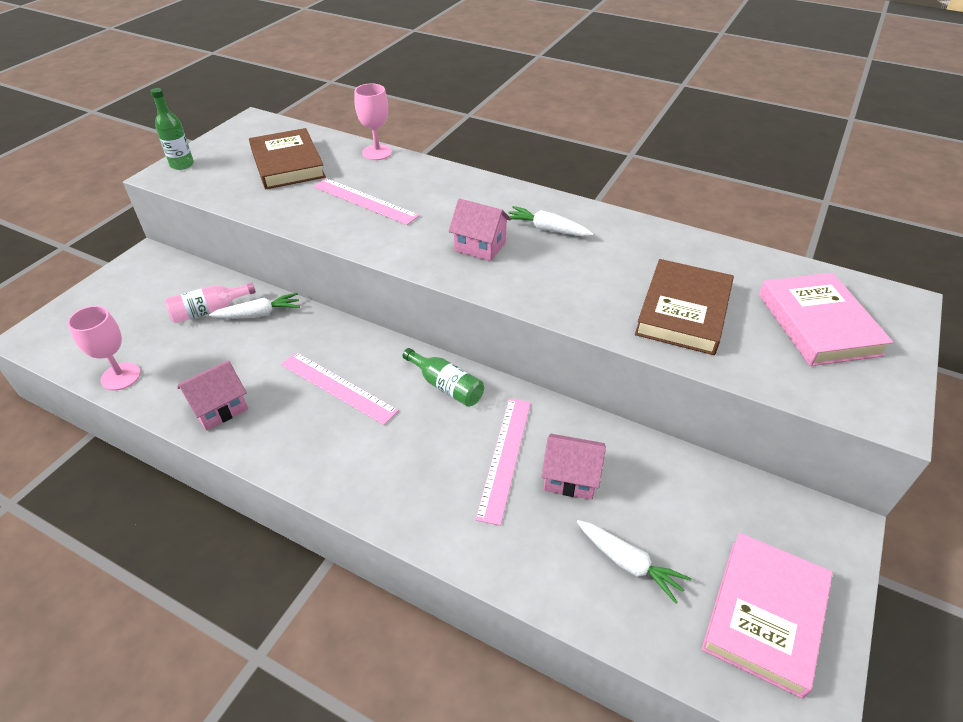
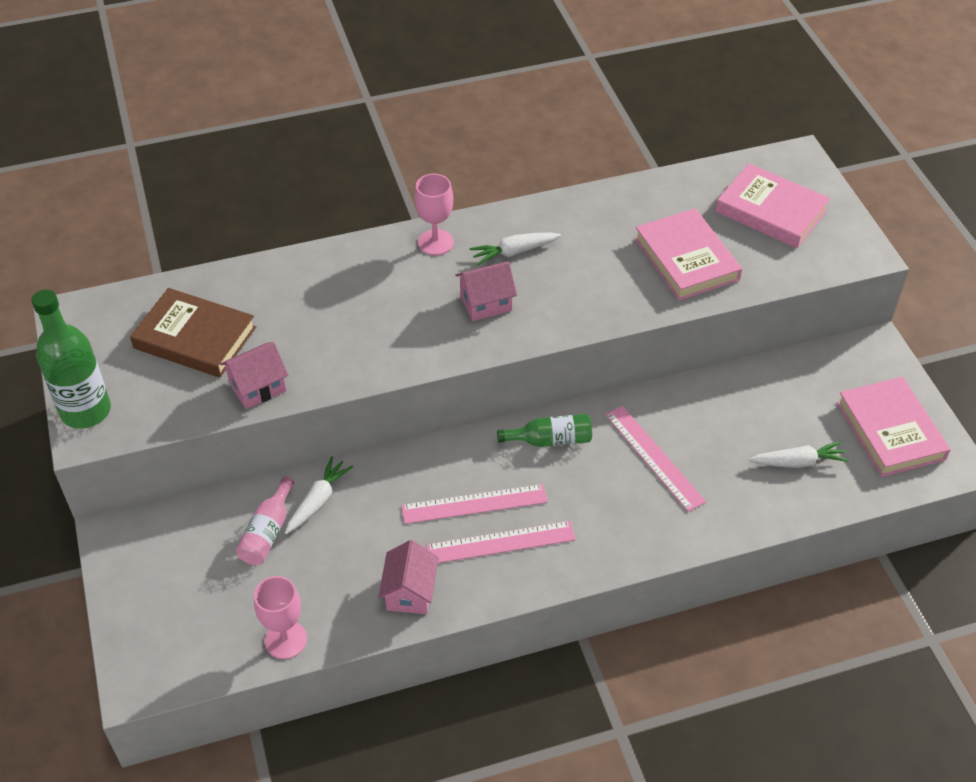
camera: 45 degrees left, 5 degrees up
green bottle [150,88,194,170] -> green bottle [32,289,111,429], size x1.67
pink ruler [313,178,419,225] -> pink ruler moved to [426,521,576,563]
pink goblet [355,83,392,160] -> pink goblet moved to [415,174,454,255]
pink house [541,434,606,500] -> pink house moved to [220,342,289,409]
brown book [635,259,734,355] -> pink book [634,208,742,301]

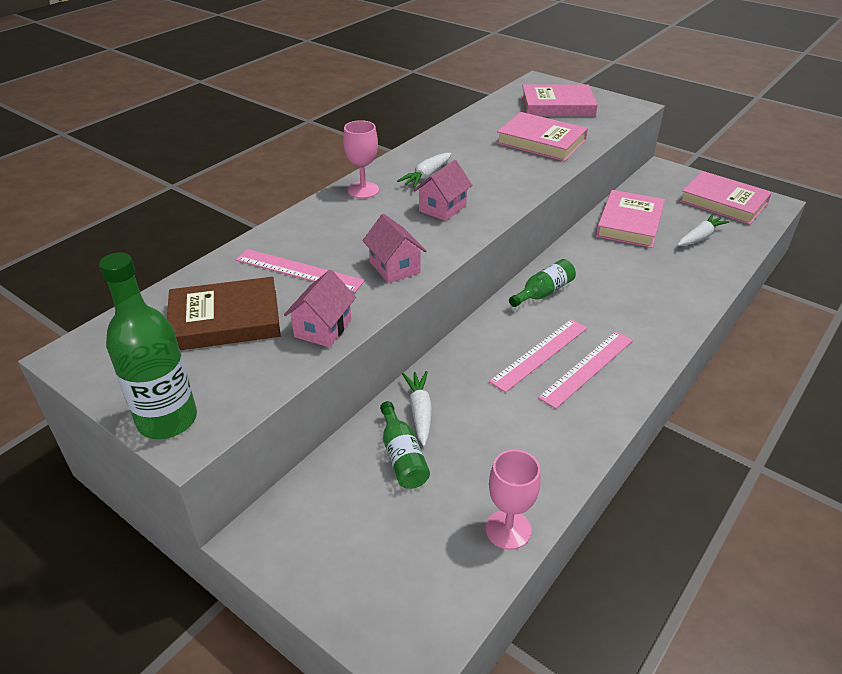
camera: 35 degrees left, 10 degrees down
pink bottle [236,477,294,565] -> green bottle [380,401,430,489]
pink house [378,540,438,614] -> pink house moved to [363,214,426,283]
pink ruler [605,406,706,512] -> pink ruler moved to [235,249,365,293]
none -> pink book [596,190,665,248]

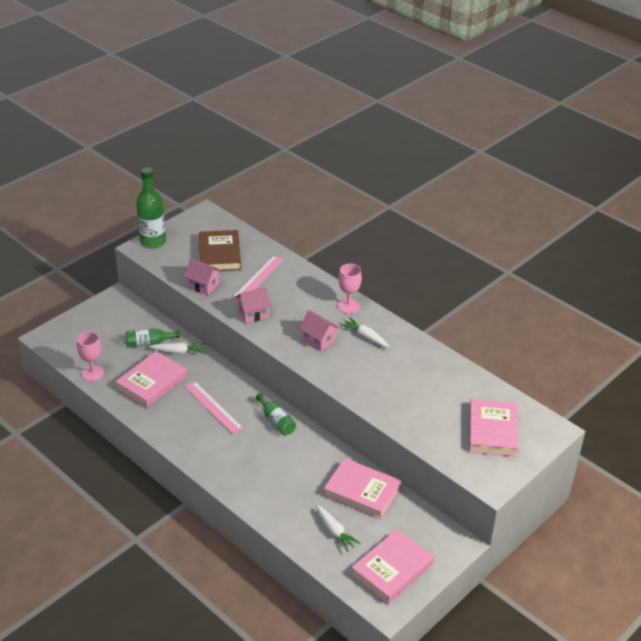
camera: 95 degrees right, 0 degrees up
pink book [496,112,588,162] -> pink book moved to [115,351,187,408]
pink ruler [538,331,633,409] -> none

